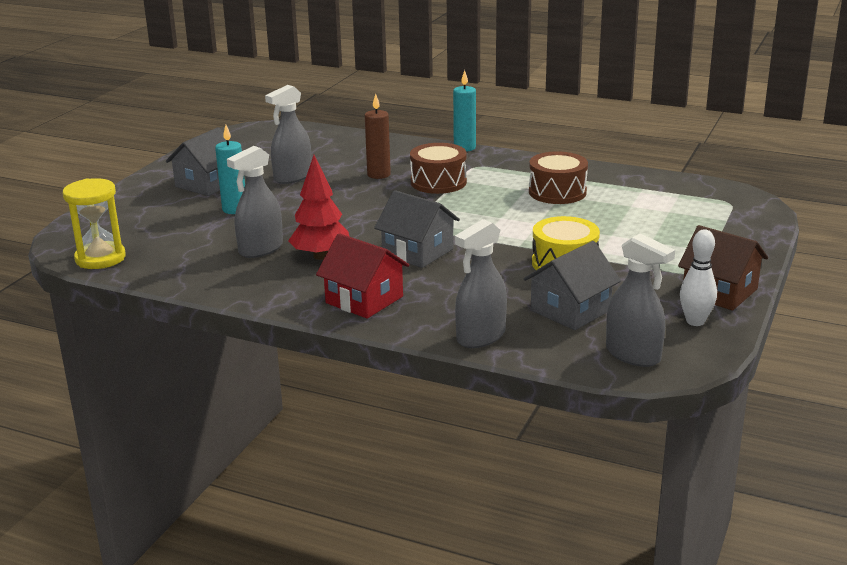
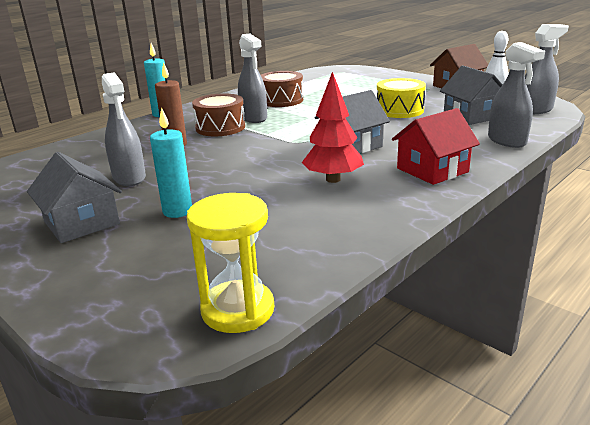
camera: 70 degrees left, 0 degrees up
grey spray bottle [227,146,283,258] -> grey spray bottle moved to [238,34,267,123]

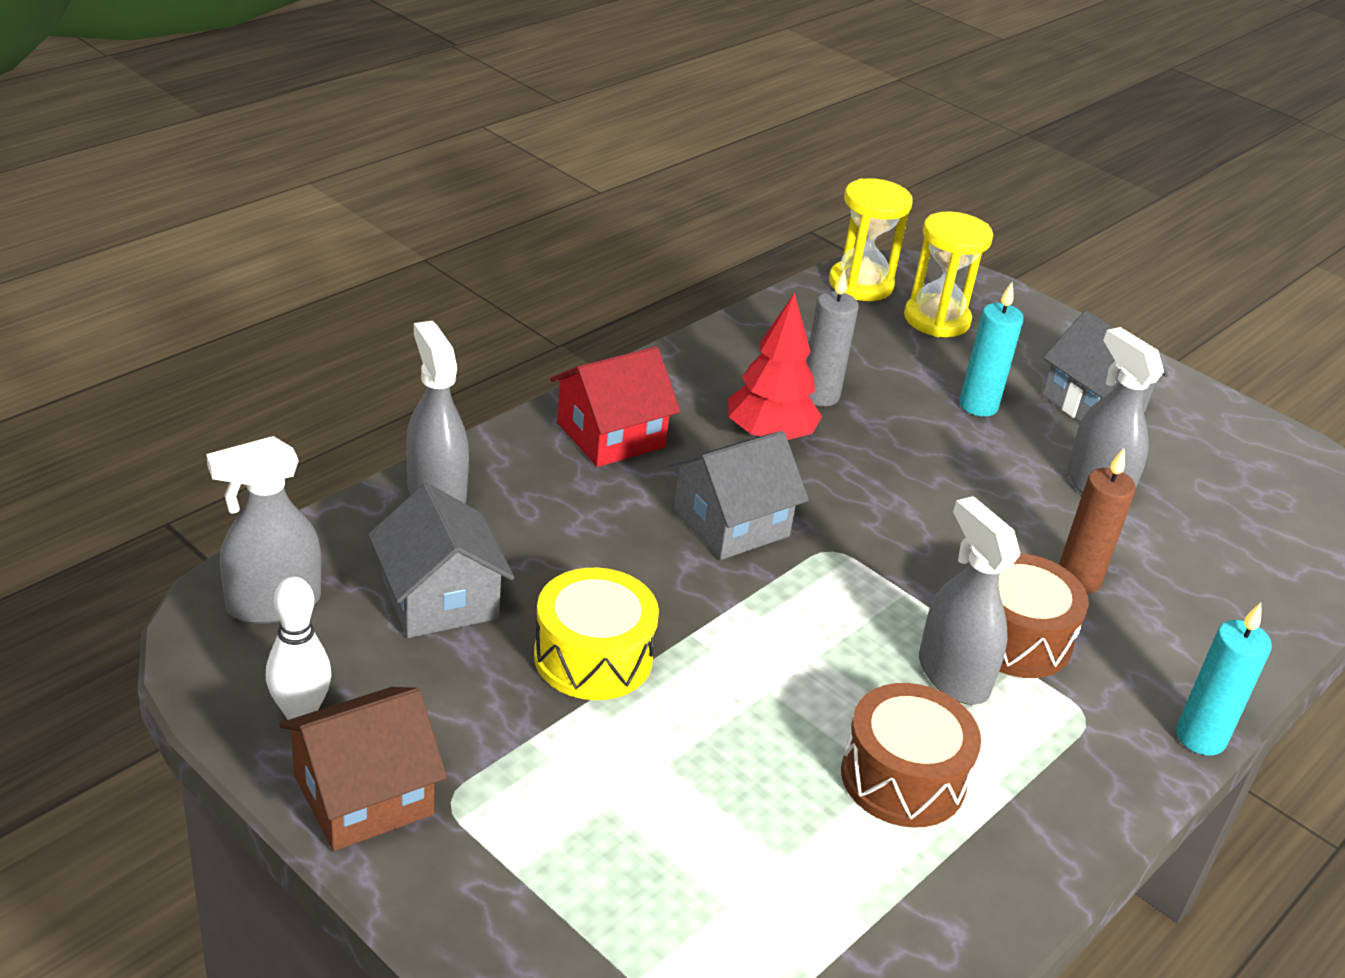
camera: 175 degrees right, 10 degrees up
none -> grey candle [806,269,859,406]
none -> yellow hourglass [904,211,993,337]

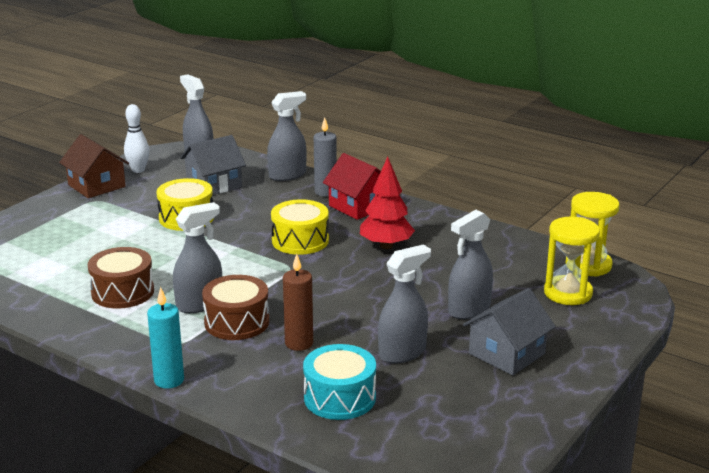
camera: 85 degrees right, 10 degrees down
grey house [668,431,809,560] -> yellow drum [271,199,329,255]
grey candle [806,269,859,406] -> grey candle moved to [314,117,337,197]
turquoise candle [959,282,1024,417] -> grey spray bottle [448,210,493,319]
none -> turquoise drum [303,344,376,420]

